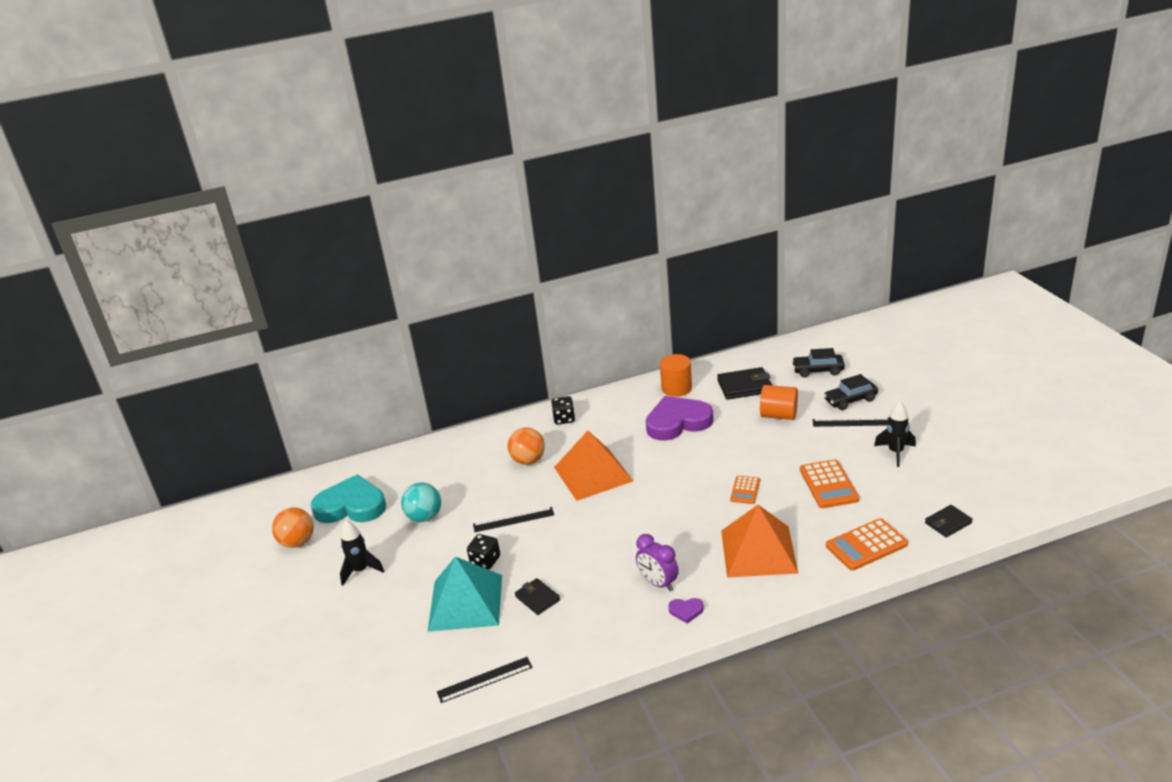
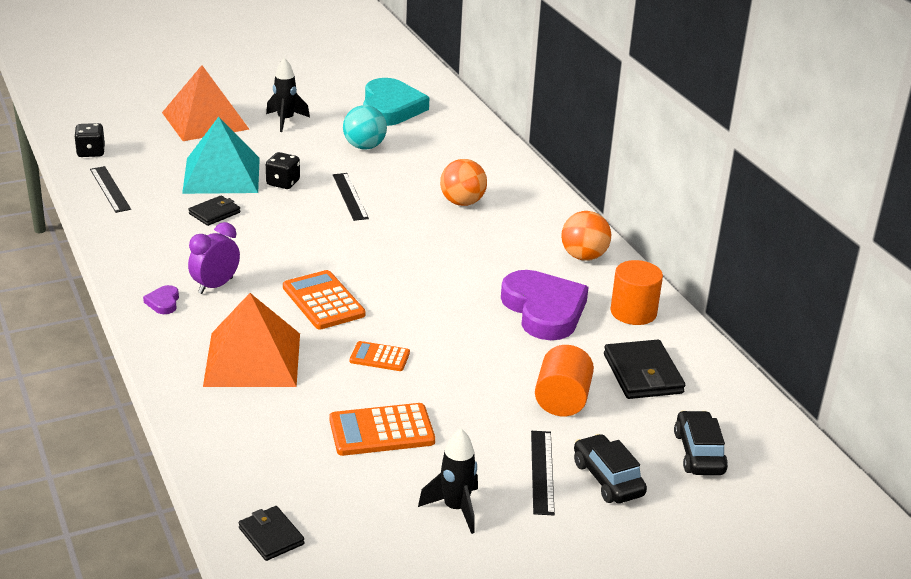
camera: 80 degrees right, 0 degrees up
orange ball [272,507,314,548] -> orange ball moved to [561,211,611,261]
black dice [551,396,575,425] -> black dice moved to [74,123,105,157]
orange pyramid [554,431,633,501] -> orange pyramid moved to [162,65,250,141]
orange calculator [826,518,908,570] -> orange calculator moved to [283,270,366,329]

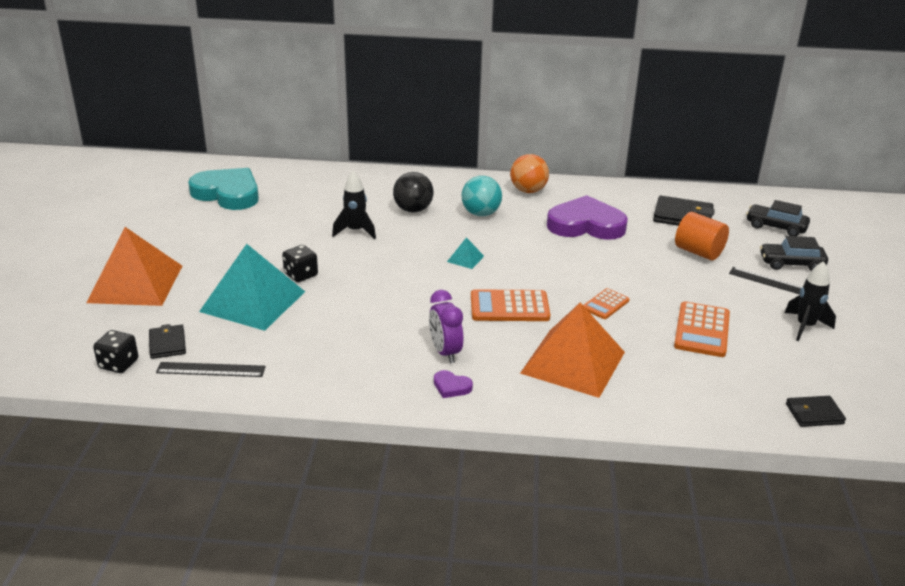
camera: 60 degrees left, 0 degrees up
black wallet [189,196,240,226] -> black wallet moved to [149,324,186,359]
black rocket [266,58,310,132] -> black rocket moved to [332,171,376,239]
black ruler [333,173,369,221] -> none
turquoise ball [343,105,387,150] -> turquoise ball moved to [462,176,502,216]
orange ball [440,159,487,206] -> black ball [393,172,434,213]
orange cylinder [610,260,663,325] -> none
none -> turquoise pyramid [447,237,484,269]

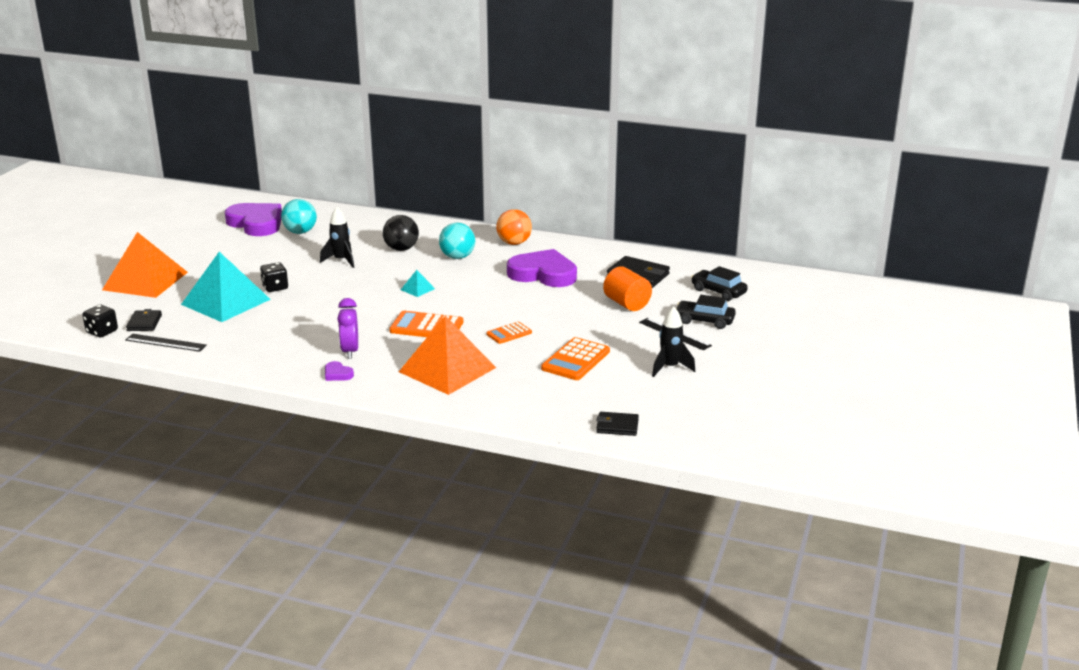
camera: 15 degrees right, 5 degrees down
turquoise heart [188,168,259,210] -> purple heart [225,203,282,236]
none -> turquoise ball [281,199,317,234]

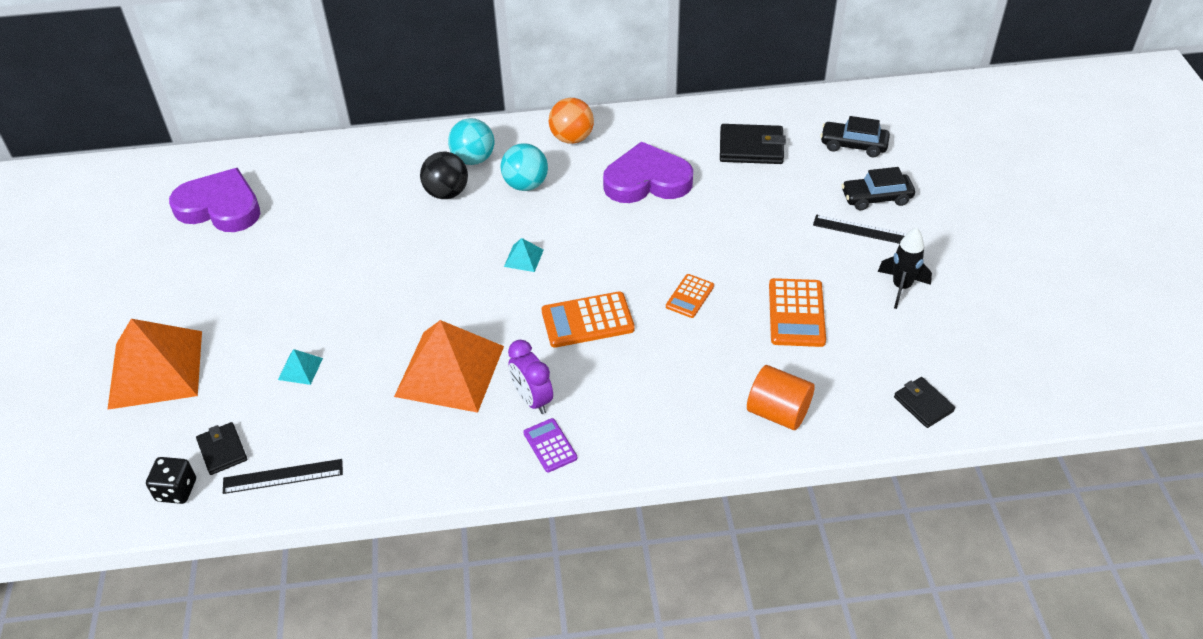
camera: 25 degrees left, 20 degrees up
turquoise pyramid [181,252,271,322] -> turquoise pyramid [278,349,323,385], size x0.40
black dice [260,262,288,292] -> none
turquoise ball [281,199,317,234] -> turquoise ball moved to [448,118,494,165]
black rocket [320,207,355,268] -> none
purple heart [325,361,354,381] -> purple calculator [523,418,577,473]
orange pyramid [399,315,496,395] -> orange pyramid moved to [394,320,504,413]
black wallet [596,412,639,436] -> black wallet turned 75 degrees clockwise [894,377,955,428]
orange cylinder [603,266,652,311] -> orange cylinder moved to [747,365,815,430]

